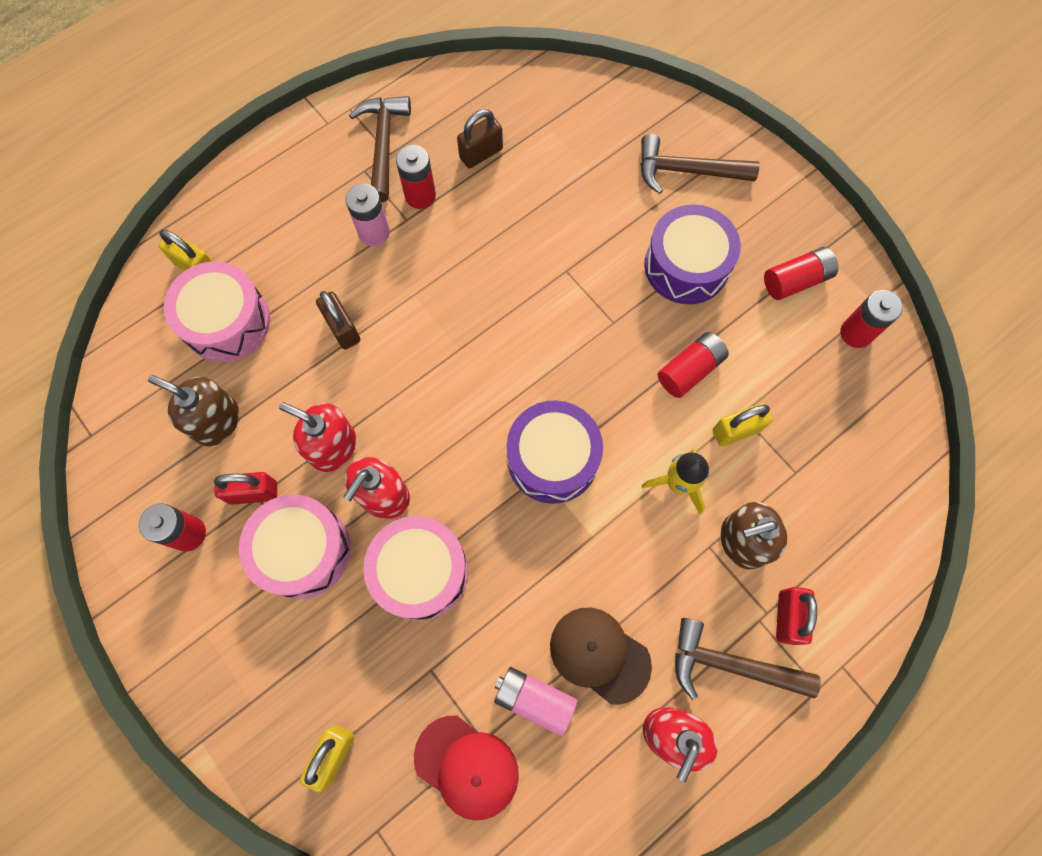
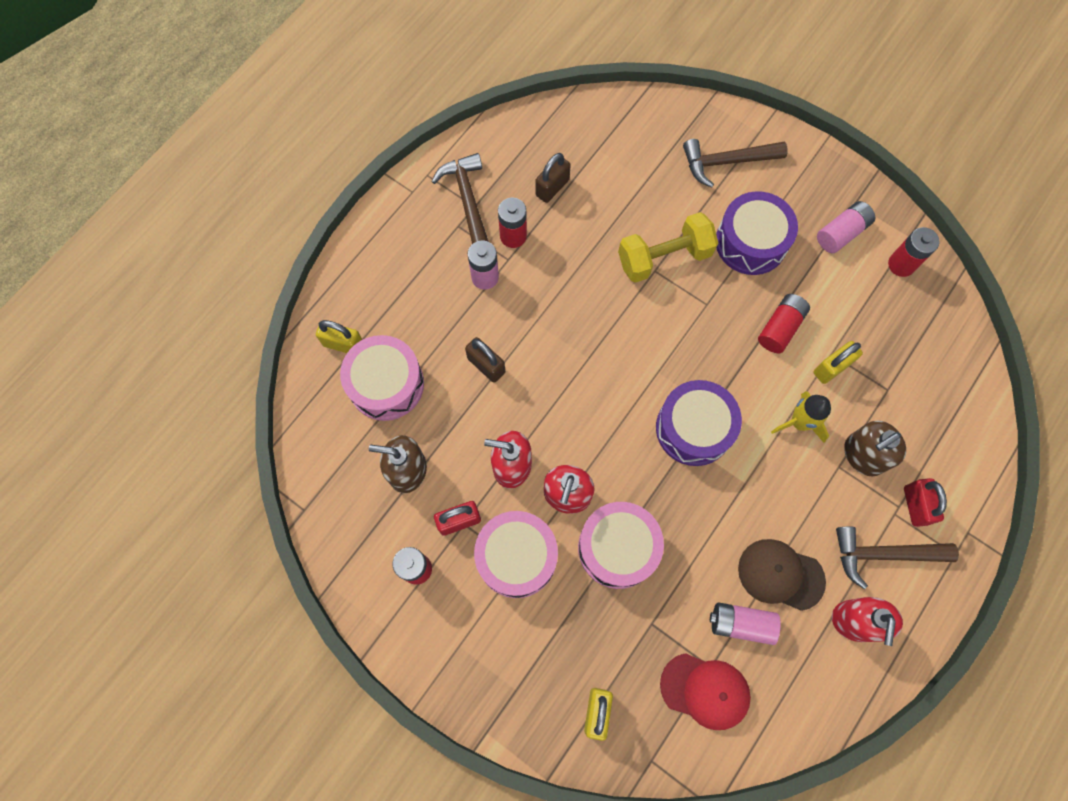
camera: 15 degrees left, 0 degrees up
red battery [764,247,838,300] -> pink battery [817,201,875,253]
none -> yellow dumbbell [618,212,718,283]

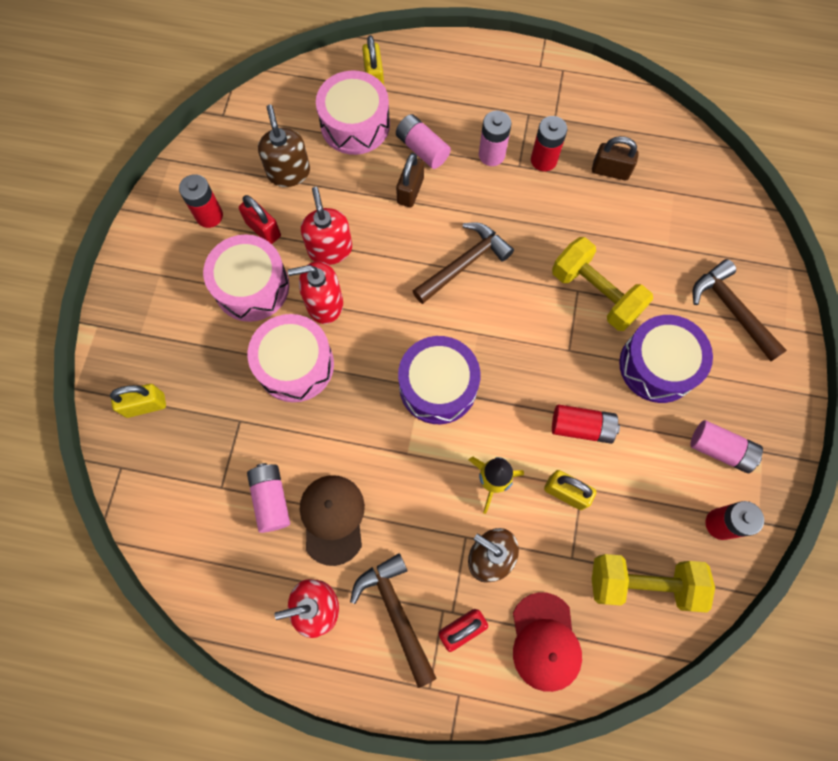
camera: 65 degrees right, 0 degrees up
brown hammer [431,153,489,244] -> brown hammer moved to [413,222,514,304]
red cap [660,653,751,730] -> red cap moved to [513,592,582,692]
none -> pink battery [396,114,451,169]
none -> yellow dumbbell [592,554,715,612]

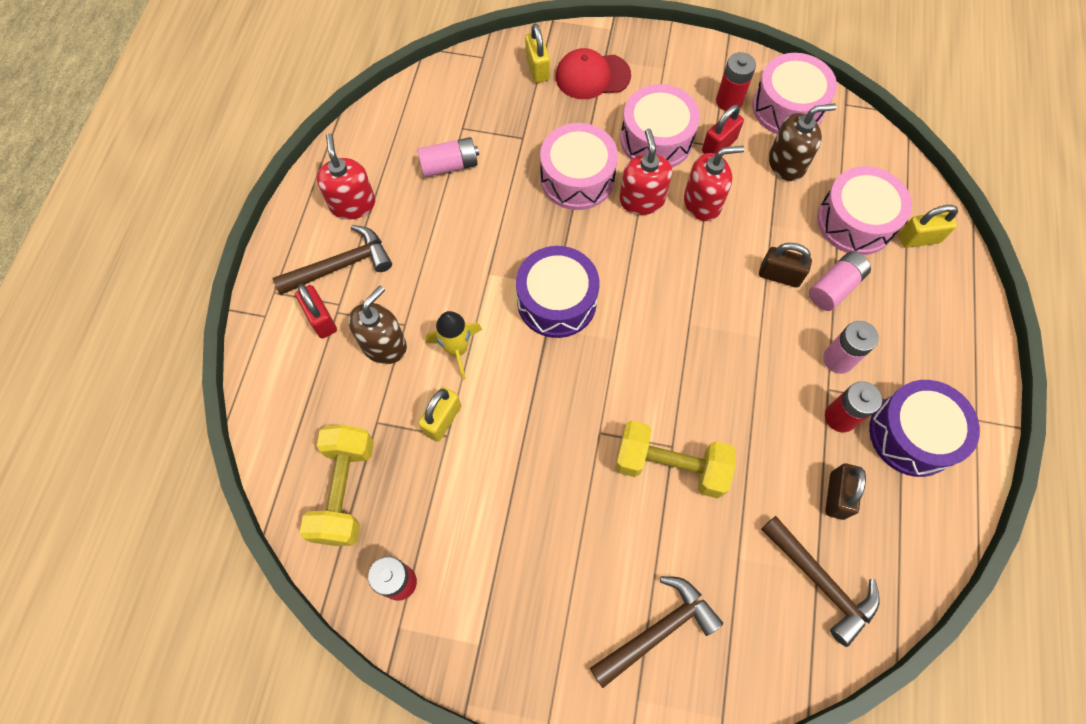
camera: 90 degrees right, 5 degrees down
brown cap [300,475,365,566] -> none
brown hammer [413,222,514,304] -> brown hammer moved to [761,516,880,647]
red cap [513,592,582,692] -> red cap moved to [556,48,631,99]
yellow dumbbell [552,237,653,331] -> yellow dumbbell turned 60 degrees clockwise [615,420,736,499]
red battery [552,404,620,444] -> none
purple drum [619,315,713,403] -> purple drum moved to [869,380,980,477]
pink battery [690,420,763,473] -> none
none -> pink drum [752,53,837,134]

